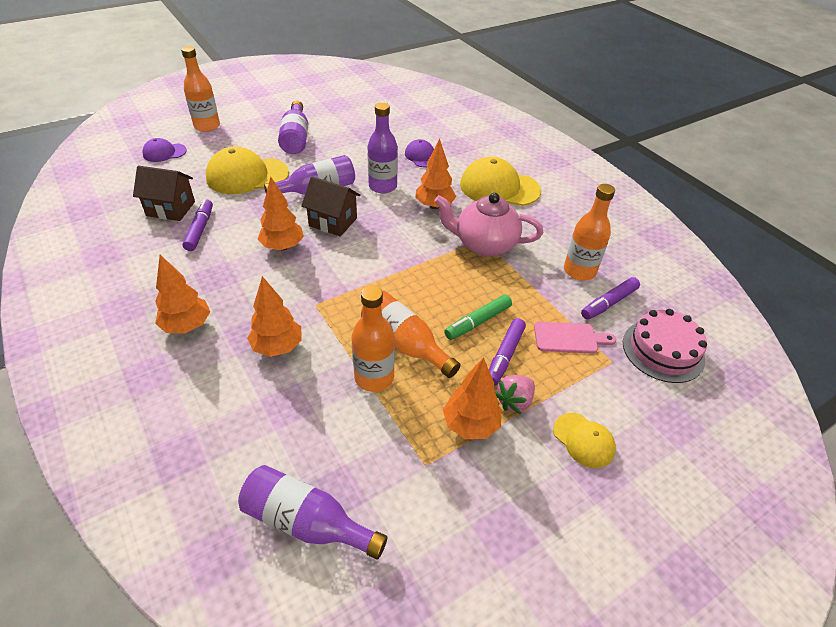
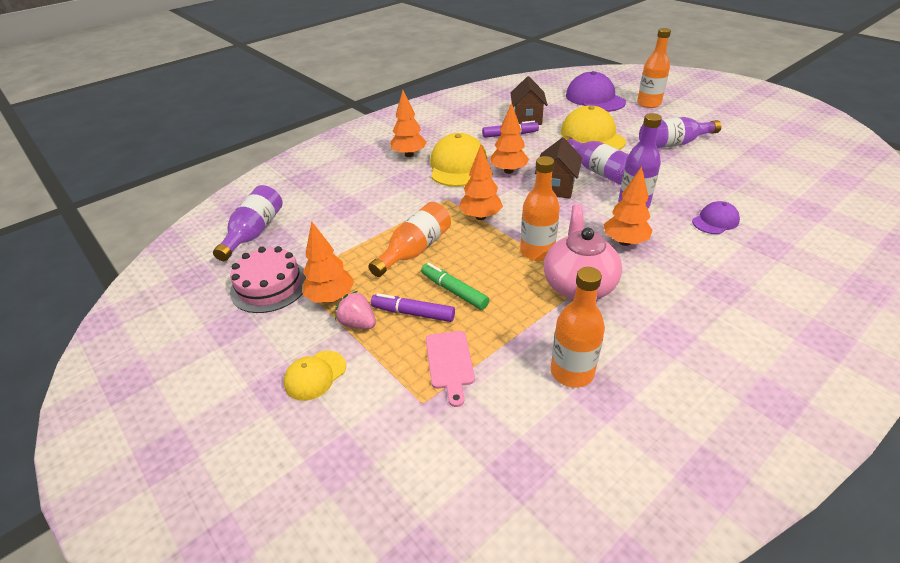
camera: 85 degrees right, 5 degrees down
purple cap [142,138,187,162] -> purple cap [566,71,626,112], size x1.87
orange tree [247,276,302,357] -> orange tree moved to [459,145,503,220]
orange bottle [352,286,395,392] -> orange bottle moved to [520,156,560,261]
yellow cap [460,157,541,206] -> yellow cap moved to [430,133,488,187]
purple marker [581,277,640,320] -> none
pink cake [623,309,707,383] -> pink cake moved to [230,246,306,313]

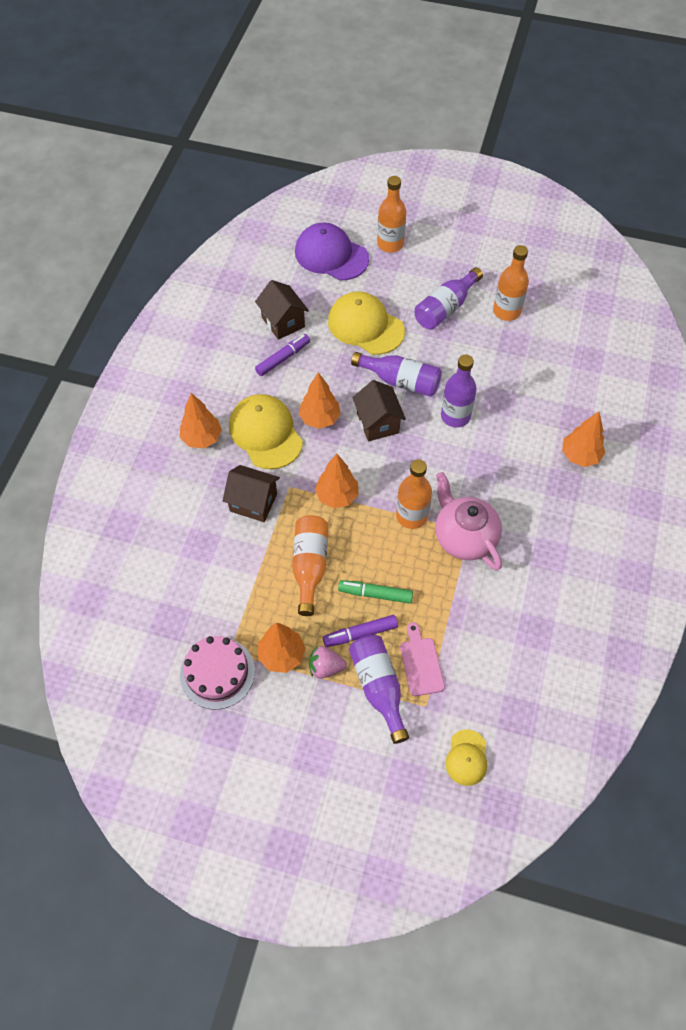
camera: 35 degrees left, 20 degrees up
purple bottle [213,185,283,261] -> purple bottle moved to [349,635,409,744]
yellow cap [284,351,346,401] -> yellow cap moved to [446,729,487,786]
pink cutting board [426,331,475,407] -> pink cutting board turned 150 degrees counterclockwise [400,622,445,696]
orange bottle [551,267,605,388] -> orange bottle moved to [493,245,529,321]
orange tree [604,166,653,246] -> orange tree moved to [562,412,605,467]
purple cap [692,201,740,234] -> none
none -> brown house [223,465,280,522]

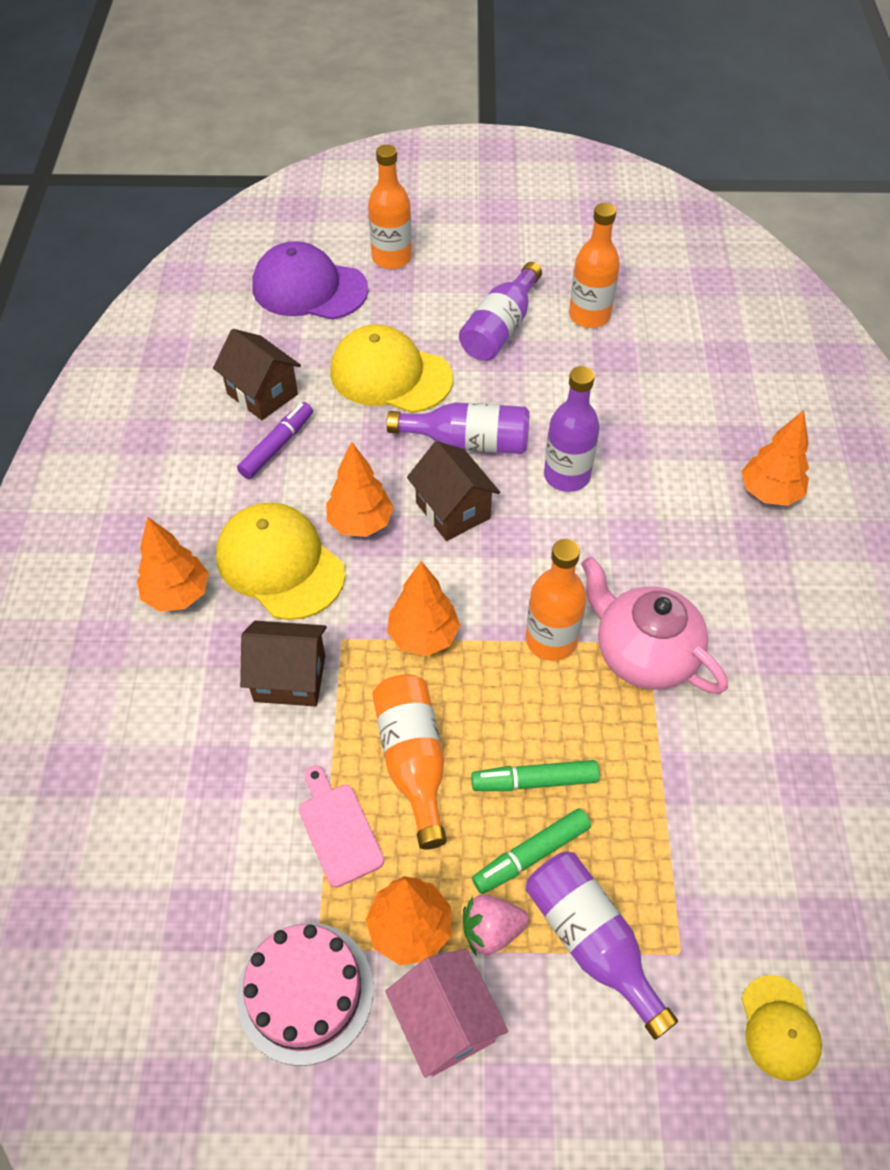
camera: 15 degrees left, 5 degrees down
purple marker [323,615,398,647] -> green marker [472,808,591,894]
pink cutting board [400,622,445,696] -> pink cutting board moved to [299,766,384,888]
none -> pink house [385,949,508,1078]

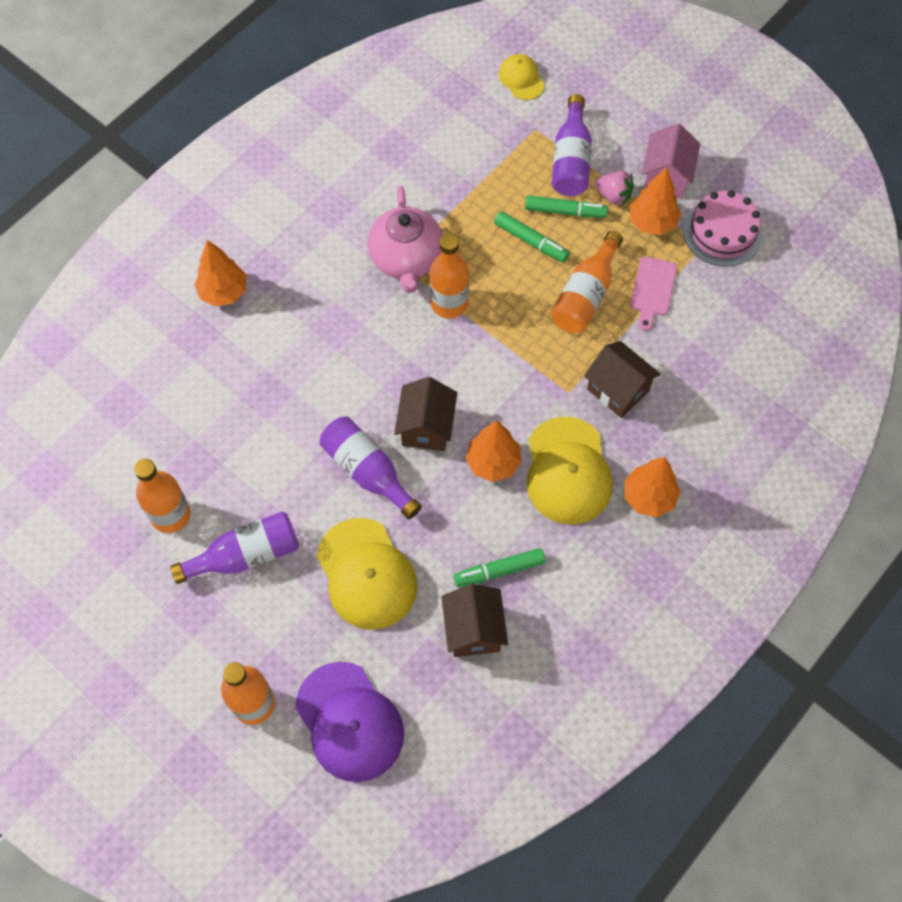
camera: 140 degrees left, 10 degrees up
purple marker [237,402,313,479] -> green marker [454,548,546,587]
orange tree [387,561,460,656] -> none
purple bottle [544,366,600,492] -> none
yellow cap [742,975,822,1081] -> yellow cap turned 60 degrees counterclockwise [499,54,545,100]

